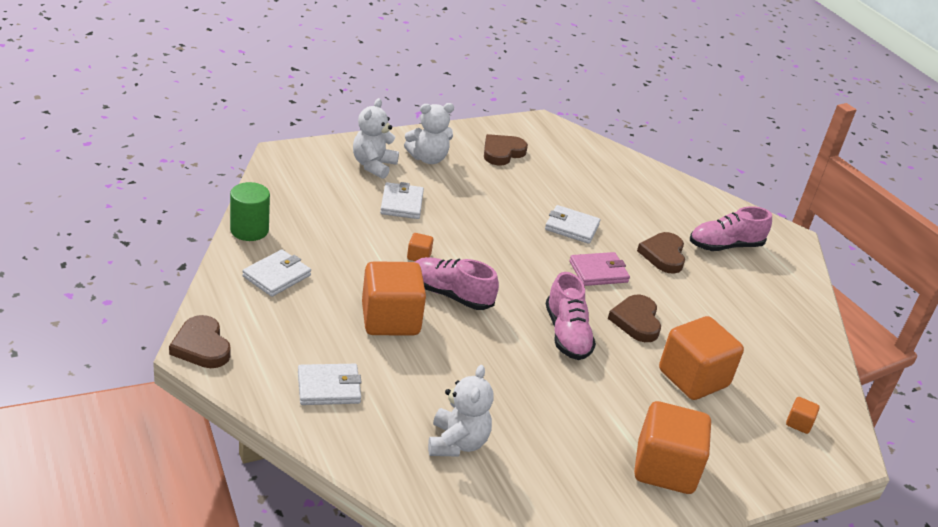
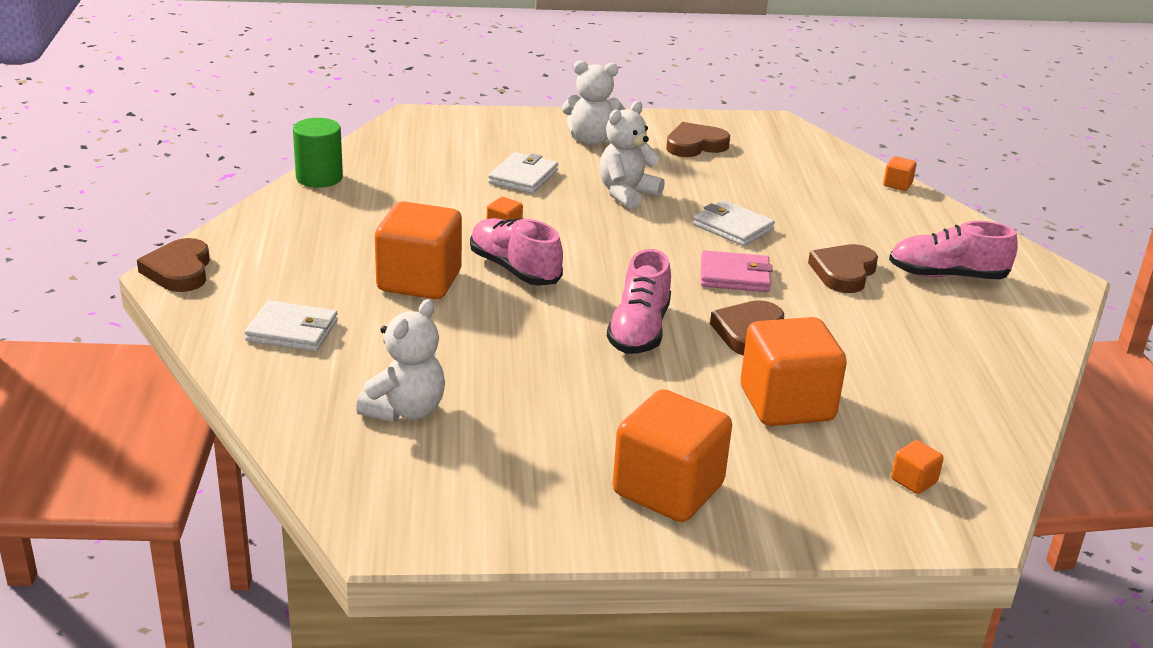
camera: 25 degrees right, 5 degrees down
white wallet [242,250,311,297] -> none
white teddy bear [353,98,399,179] -> white teddy bear moved to [599,101,665,209]
none -> orange cube [883,156,916,191]

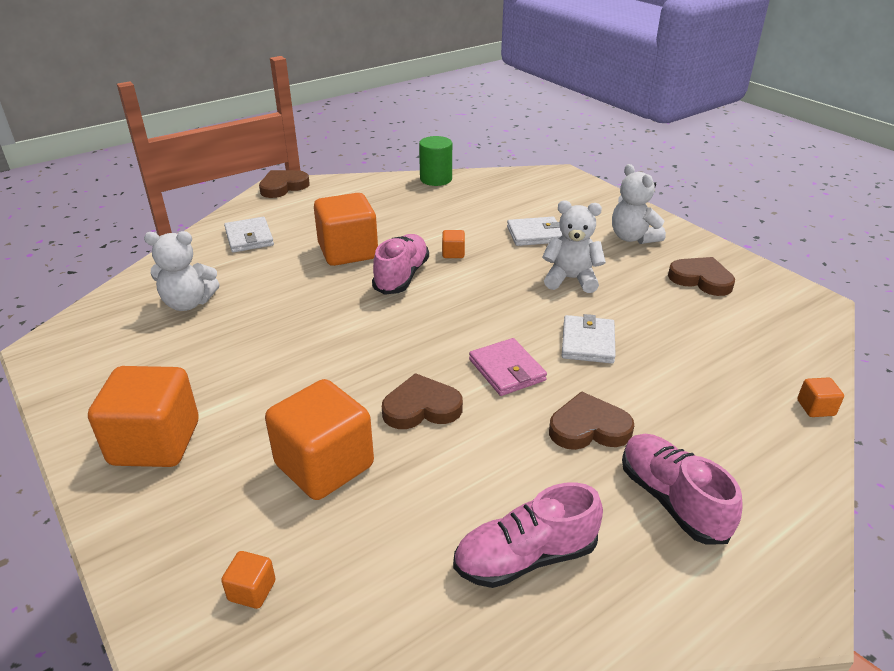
camera: 60 degrees right, 5 degrees up
pink shoe [607,249,671,354] -> pink shoe moved to [453,482,603,588]

